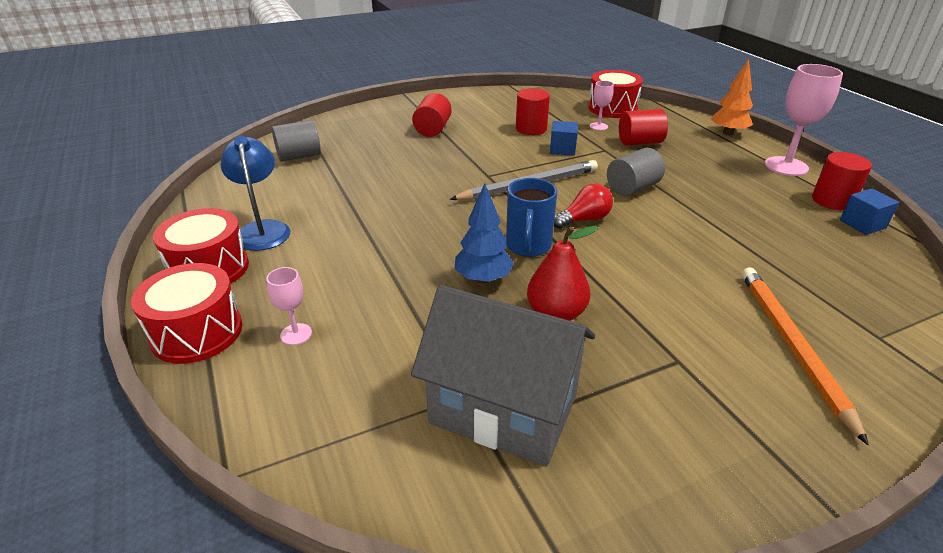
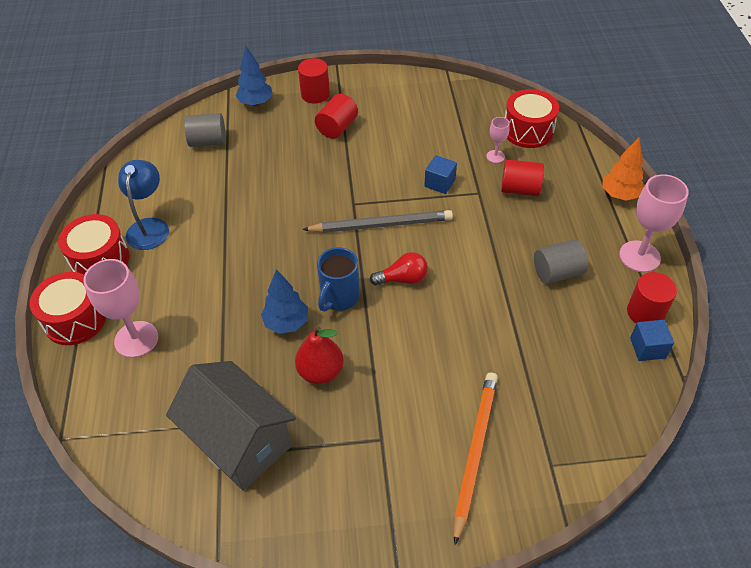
camera: 20 degrees right, 15 degrees up
pink goblet [266,267,312,345] -> pink goblet [83,259,158,358], size x1.95
red cylinder [516,88,550,135] -> red cylinder moved to [298,58,330,103]
grey cylinder [607,148,665,196] -> grey cylinder moved to [534,239,588,284]
none -> blue tree [235,46,272,106]

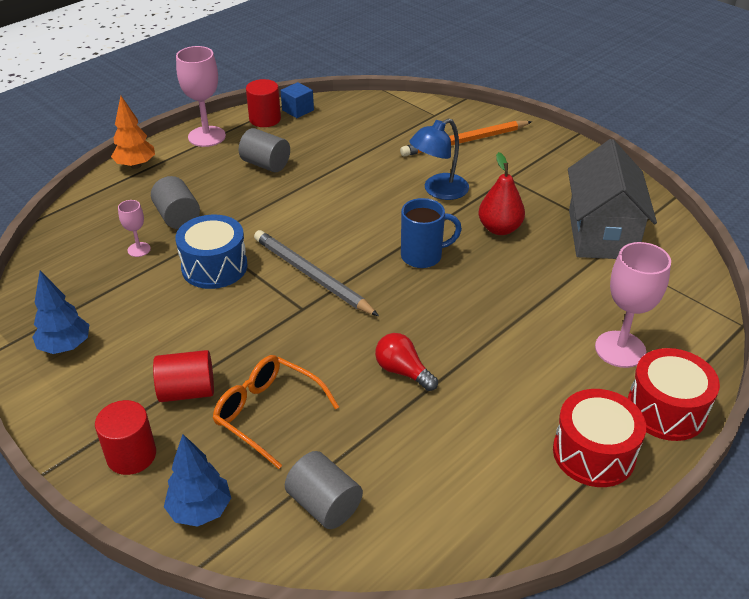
camera: 130 degrees left, 10 degrees down
blue lamp [118,160,169,250] -> blue lamp moved to [410,118,469,200]
blue tree [261,269,308,334] -> blue tree moved to [32,271,89,354]
red light bulb [370,252,428,285] -> red light bulb moved to [375,333,438,391]
blue cube [424,155,457,194] -> blue drum [175,214,247,289]
red cylinder [501,159,544,196] -> grey cylinder [151,176,200,229]
red drum [505,89,559,148] -> none
none -> orange glasses [213,355,339,469]

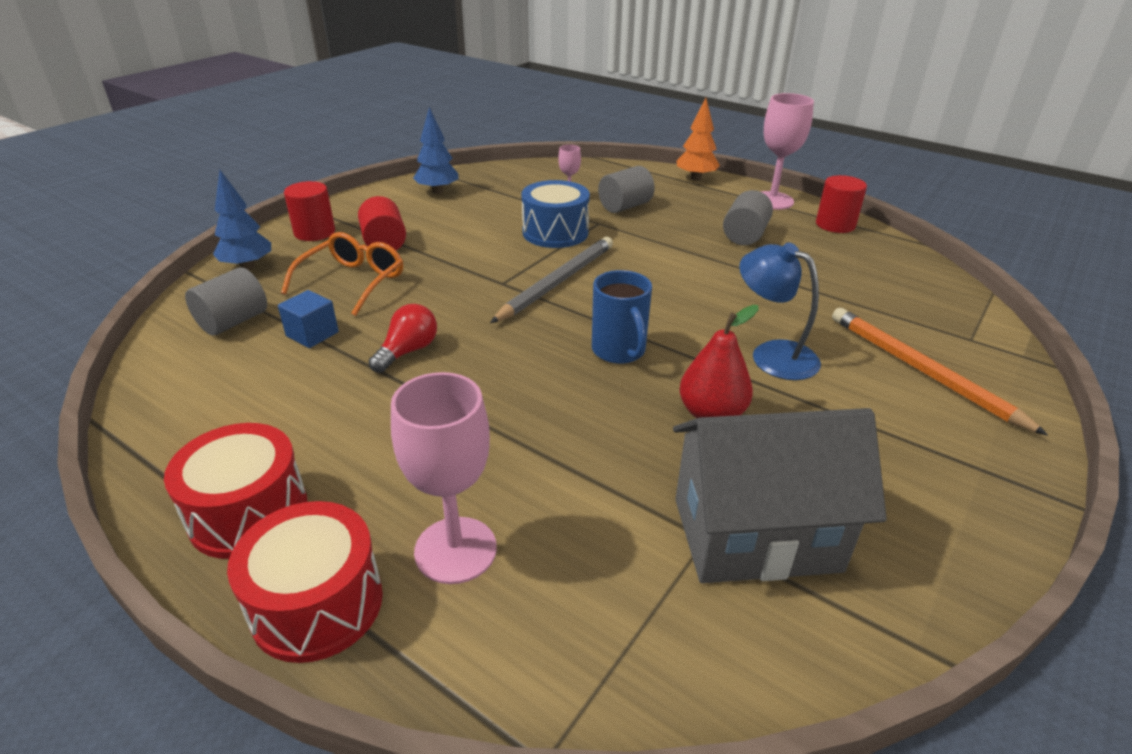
camera: 80 degrees right, 5 degrees down
blue cube [281,82,314,118] -> blue cube moved to [278,290,339,348]

